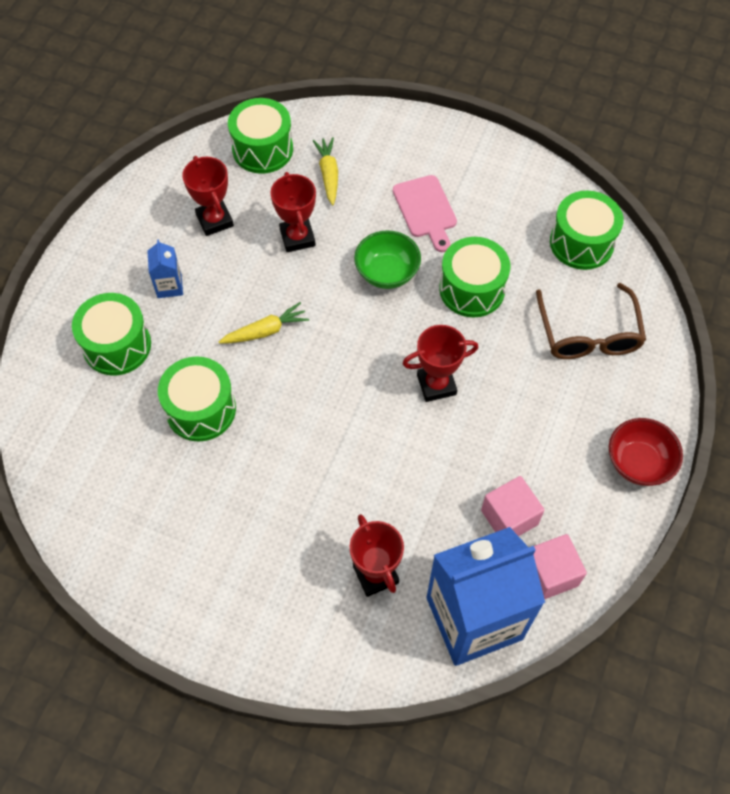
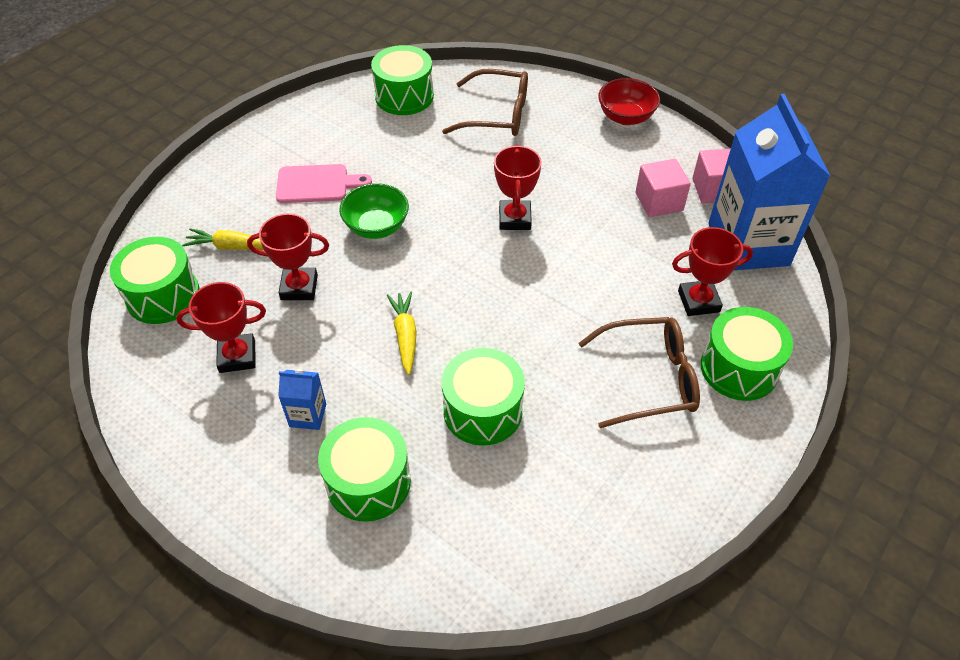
camera: 75 degrees left, 10 degrees down
green drum [439,237,510,318] -> green drum moved to [701,307,793,401]
none -> brown glasses [579,317,700,428]

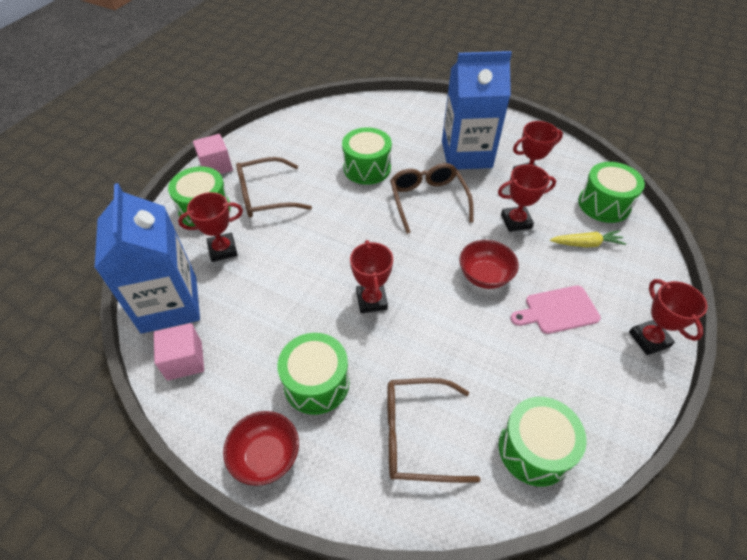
camera: 170 degrees right, 0 degrees up
blue carton [278,369,326,430] -> blue carton [442,51,512,169], size x2.47
green drum [318,417,411,522] -> green drum moved to [277,333,349,415]
green bowl [339,183,409,239] -> red bowl [459,240,519,289]
yellow carrot [387,292,417,375] -> brown glasses [390,163,473,234]
pink cube [636,159,691,217] -> pink cube moved to [193,134,233,174]
none -> red trophy [629,279,707,355]

